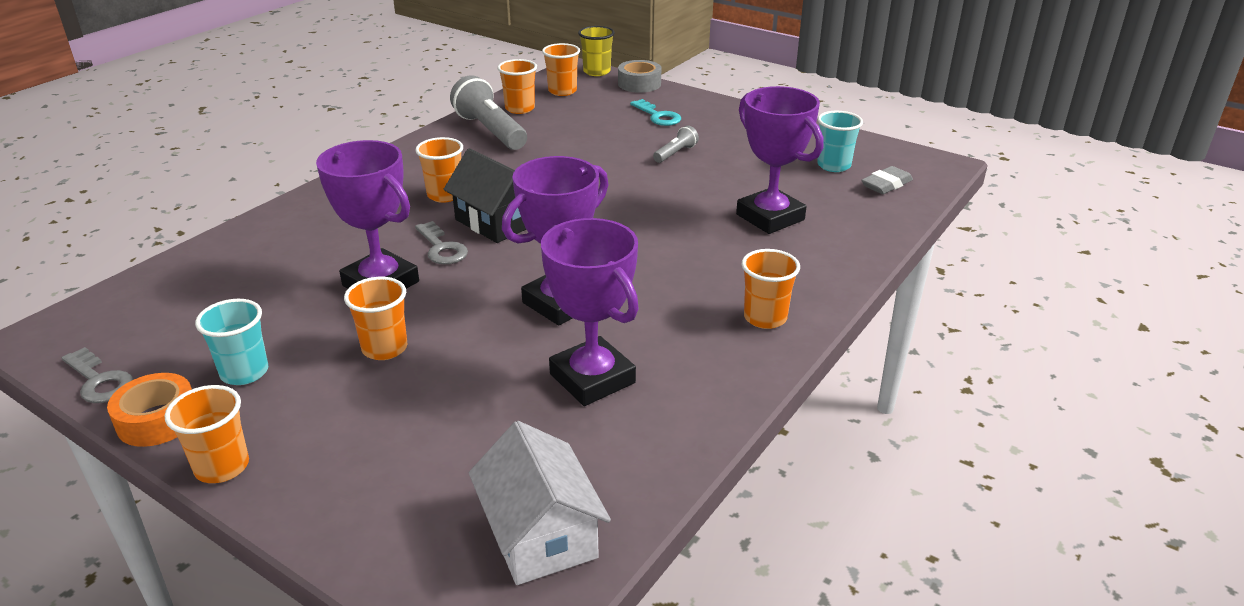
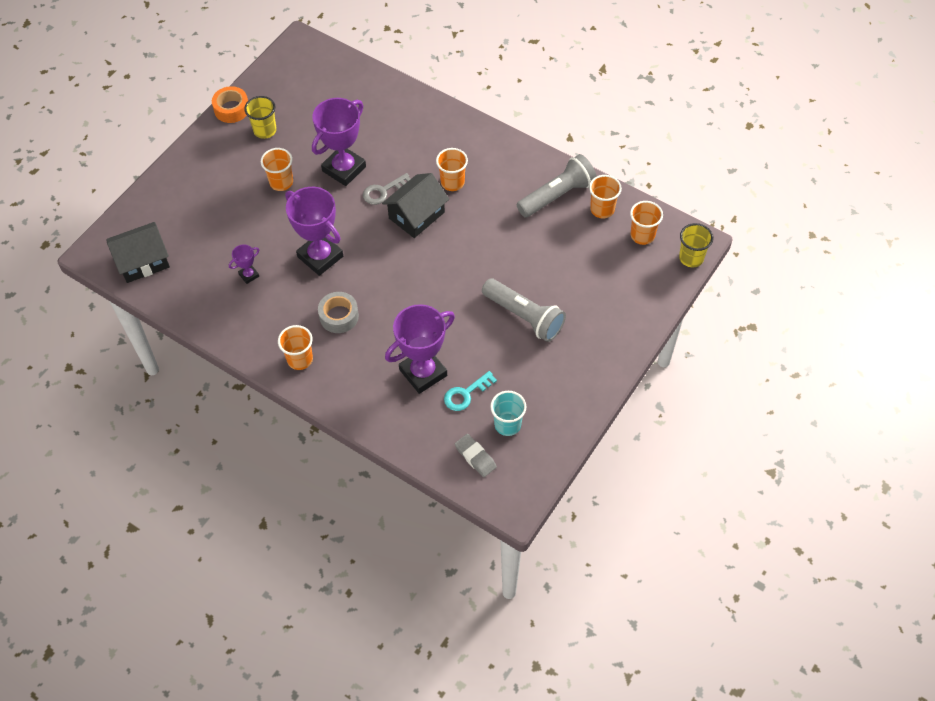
camera: 90 degrees right, 25 degrees up
grey key [62,347,133,403] -> none
orange cup [164,385,249,483] -> none
turquoise cup [195,299,268,385] -> yellow cup [244,96,277,139]
white house [469,421,611,585] -> black house [106,222,170,283]
purple trophy [541,218,639,406] -> purple trophy [229,244,259,284], size x0.46
grey tape [618,60,661,93] -> grey tape moved to [318,292,359,333]
turquoise key [630,99,681,126] -> turquoise key moved to [444,371,497,411]
grey flashlight [653,125,699,163] -> grey flashlight [482,279,566,342], size x2.04

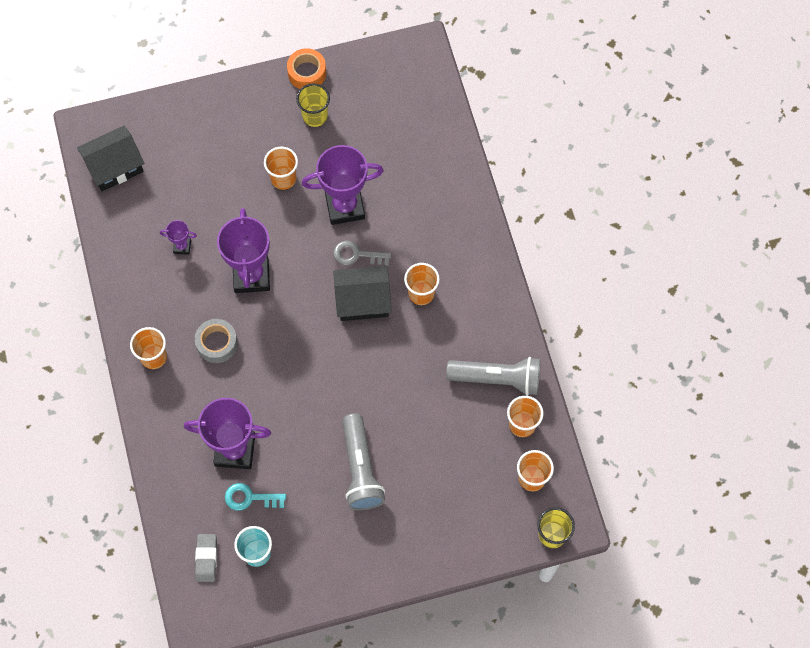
camera: 40 degrees right, 10 degrees up
black house [106,222,170,283] -> black house turned 45 degrees counterclockwise [77,126,145,191]

